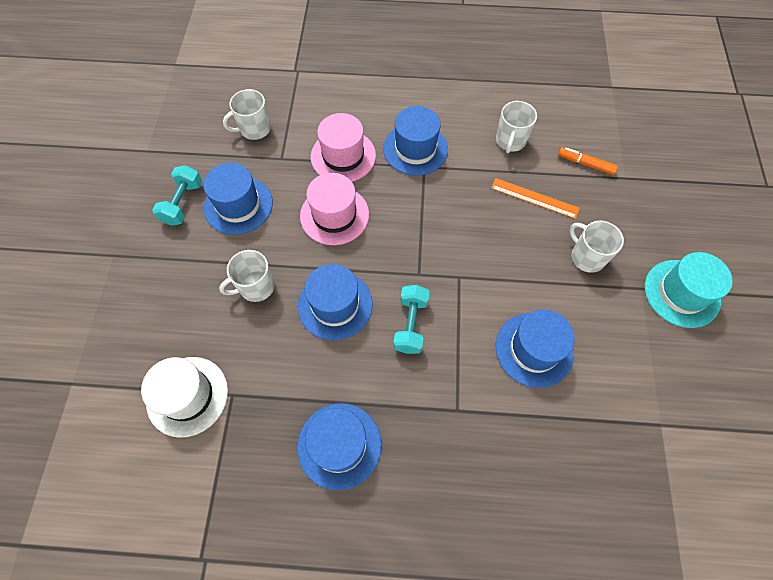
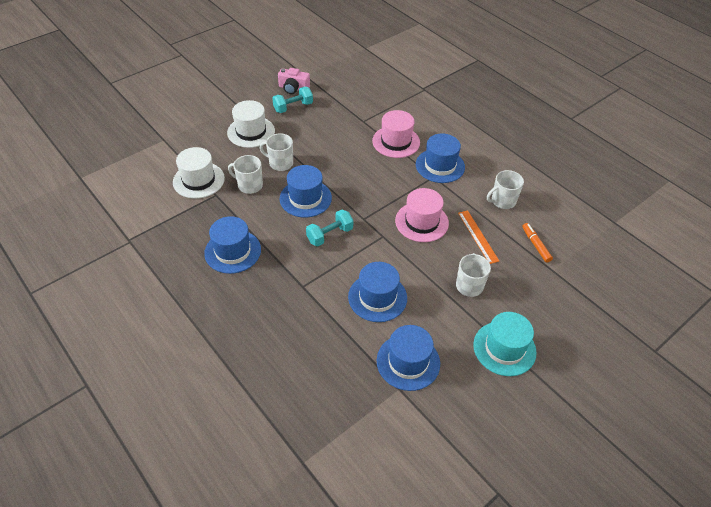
camera: 45 degrees right, 15 degrees down
blue hat [203,163,273,235] -> blue hat moved to [377,325,440,391]
white mug [223,89,271,140] -> white mug moved to [228,155,263,194]
pink hat [300,173,369,245] -> pink hat moved to [395,188,449,242]
none -> white hat [227,100,275,148]
none -> pink camera [278,68,310,94]

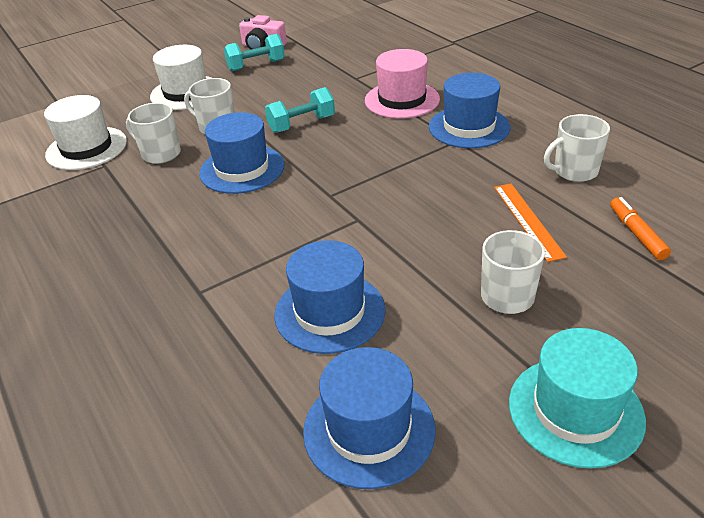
camera: 10 degrees right, 10 degrees down
blue hat [204,216,261,274] -> none
turquoise dumbbell [306,209,353,247] -> turquoise dumbbell moved to [265,87,335,133]
pink hat [395,188,449,242] -> none

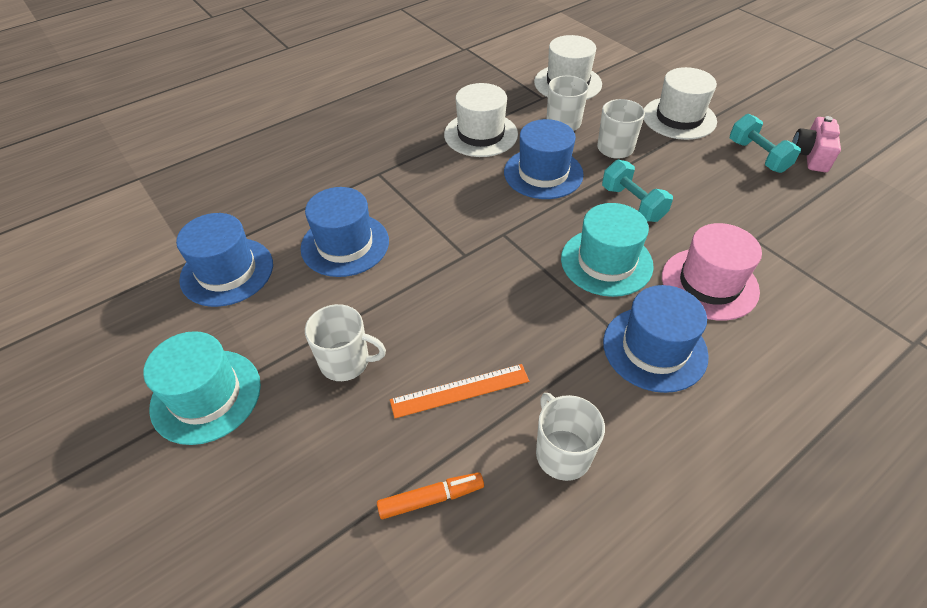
camera: 85 degrees right, 10 degrees up
none -> white hat [444,83,518,157]
none -> turquoise hat [561,203,654,297]

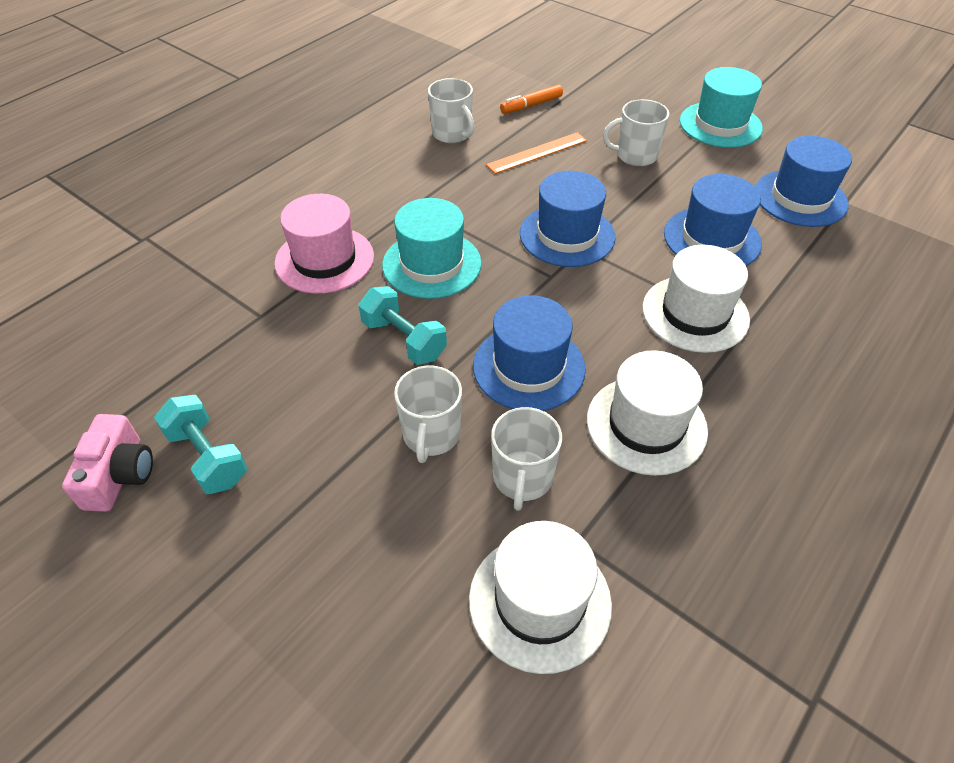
camera: 165 degrees right, 0 degrees up
blue hat [603,285,709,393] -> blue hat moved to [520,171,615,267]
white hat [644,67,717,140] -> white hat moved to [642,245,750,353]

